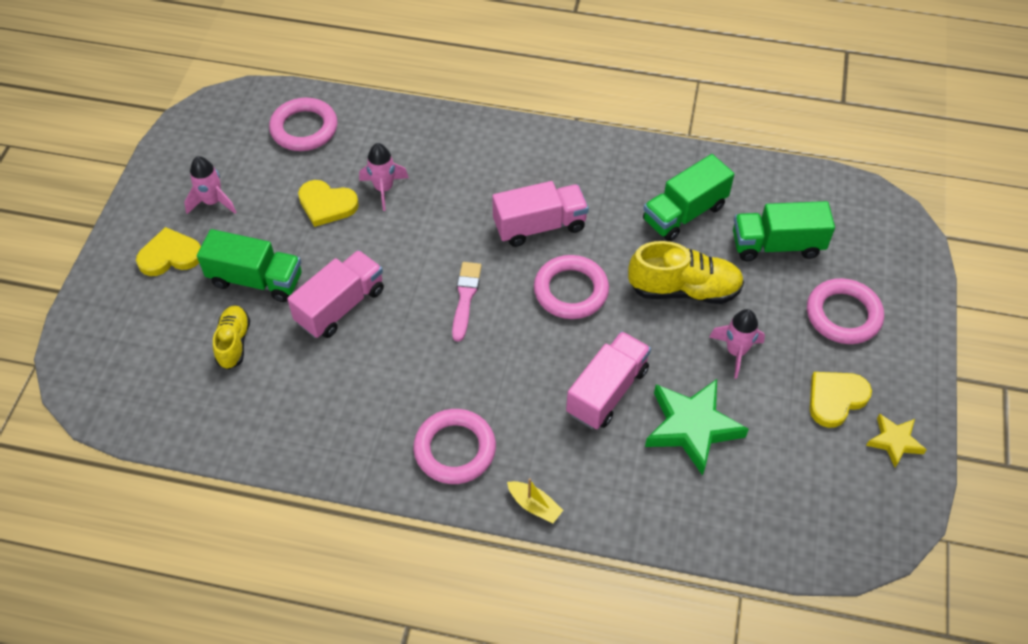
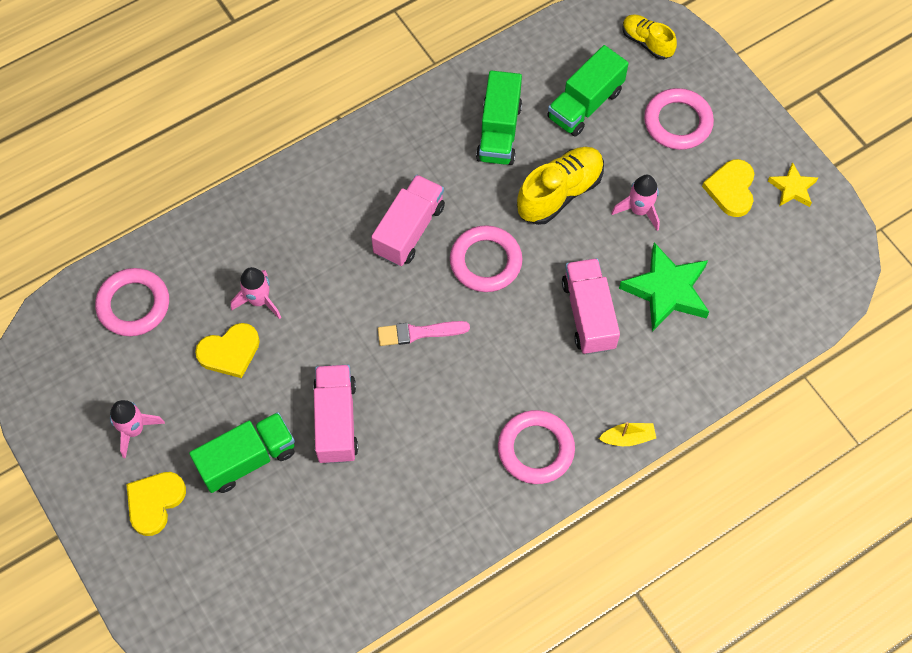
camera: 45 degrees left, 10 degrees up
yellow shoe [213,305,250,369] -> yellow shoe moved to [622,14,677,60]
pink brush [452,262,482,342] -> pink brush turned 60 degrees counterclockwise [378,321,470,346]

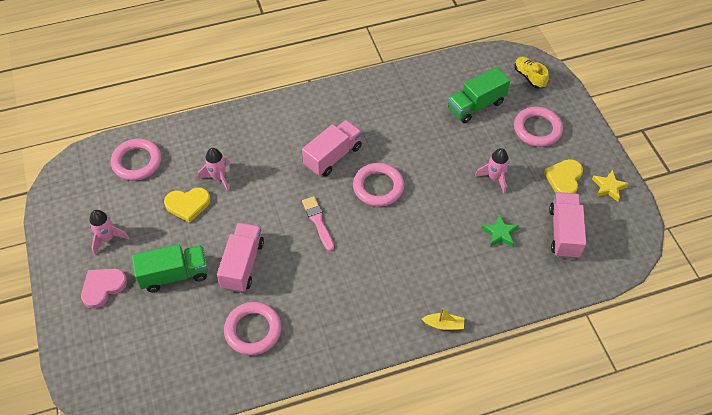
camera: 15 degrees right, 10 degrees down
yellow heart [126,472,186,536] -> pink heart [81,269,127,309]
pink brush [378,321,470,346] -> pink brush turned 60 degrees clockwise [302,196,334,251]
green truck [476,70,522,165] -> none
pink ring [498,410,575,484] -> pink ring moved to [224,302,282,355]
yellow shoe [517,147,604,225] -> none
pink truck [562,258,620,355] -> pink truck moved to [549,192,586,259]
green star [619,242,709,332] -> green star [481,214,519,247], size x0.55

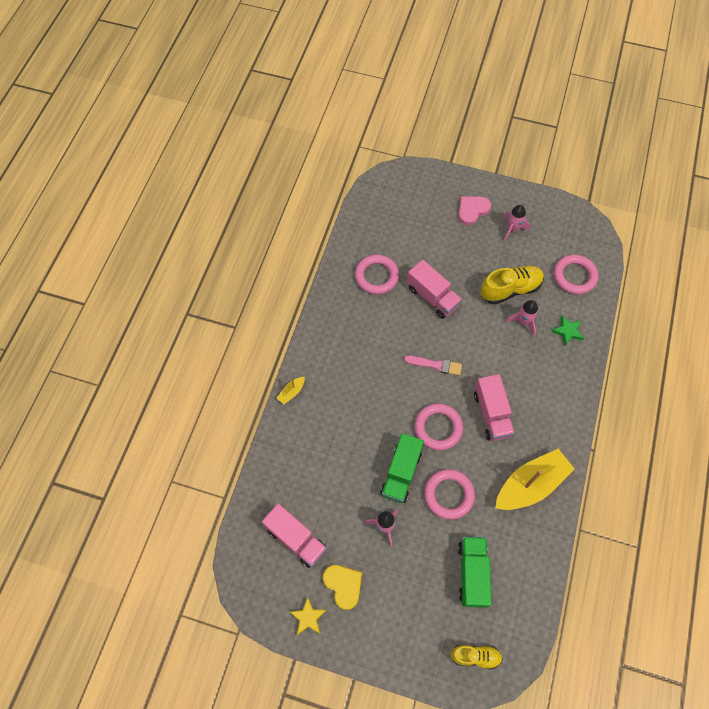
camera: 125 degrees right, 10 degrees up
pink heart [81,269,127,309] -> pink heart turned 120 degrees counterclockwise [458,196,491,225]
green truck [132,244,208,292] -> green truck moved to [380,433,424,503]
yellow heart [164,187,210,223] -> yellow shoe [480,266,544,304]
green star [481,214,519,247] -> green star moved to [552,316,584,345]
pink ring [514,107,563,147] -> pink ring moved to [424,469,475,520]
none -> yellow boat [495,449,574,510]

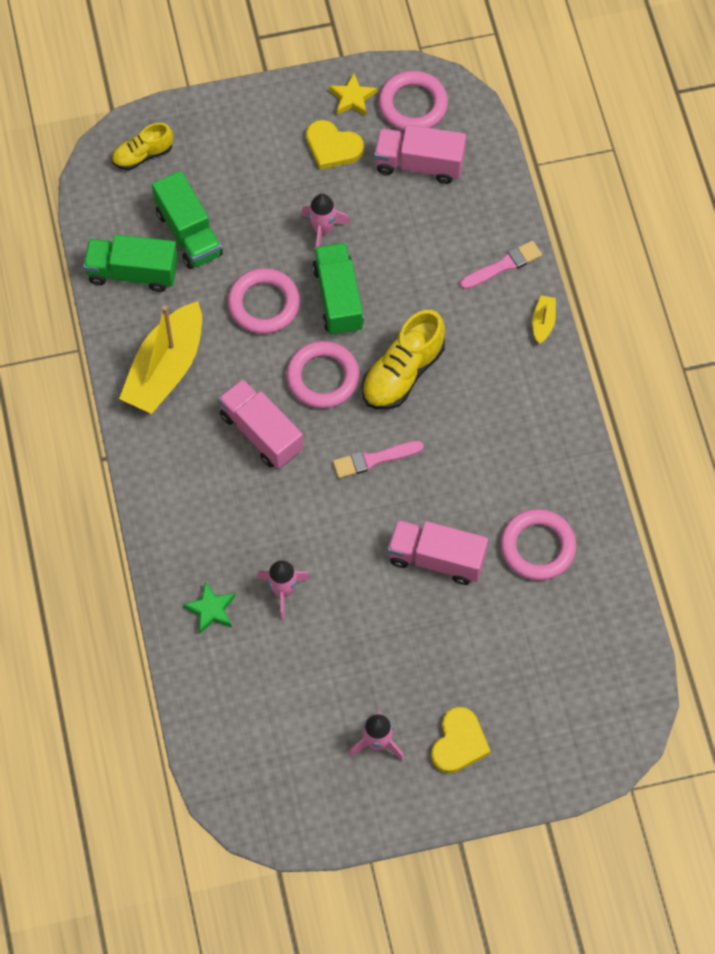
camera: 150 degrees right, 0 degrees up
pink heart [458,196,491,225] -> yellow heart [431,707,491,773]
yellow shoe [480,266,544,304] -> yellow shoe moved to [362,310,445,410]
pink ring [554,255,598,294] -> pink ring moved to [378,71,448,131]
none -> green truck [83,235,178,292]
none -> pink brush [460,241,542,289]

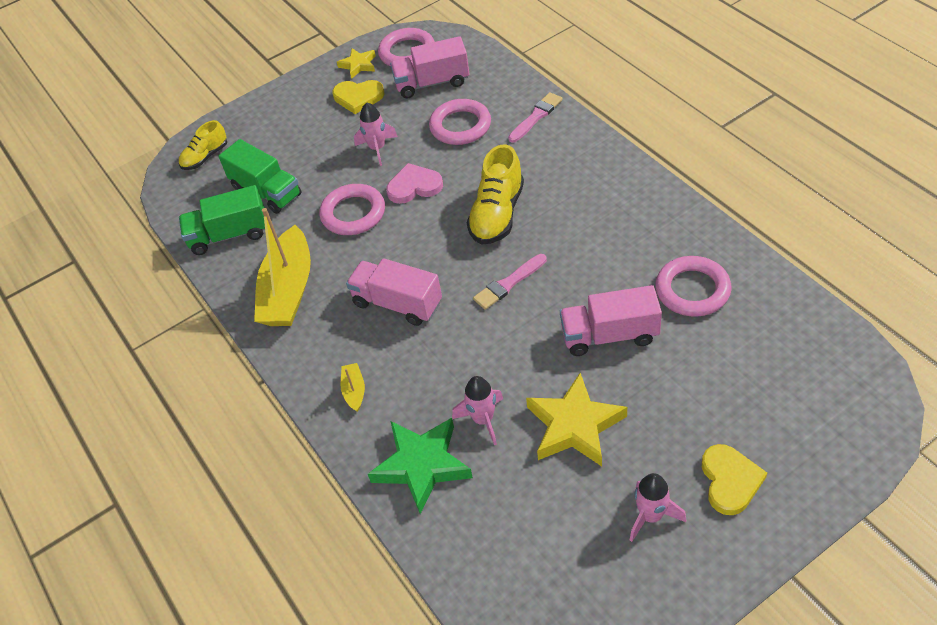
camera: 15 degrees left, 15 degrees down
green star [183,582,235,634] -> green star [368,418,473,514], size x1.81
pink ring [286,341,360,409] -> pink ring moved to [429,99,491,145]
green truck [312,243,364,336] -> pink heart [386,163,443,204]
yellow boat [532,295,556,344] -> yellow boat moved to [340,363,365,412]
none -> yellow star [526,373,627,466]

